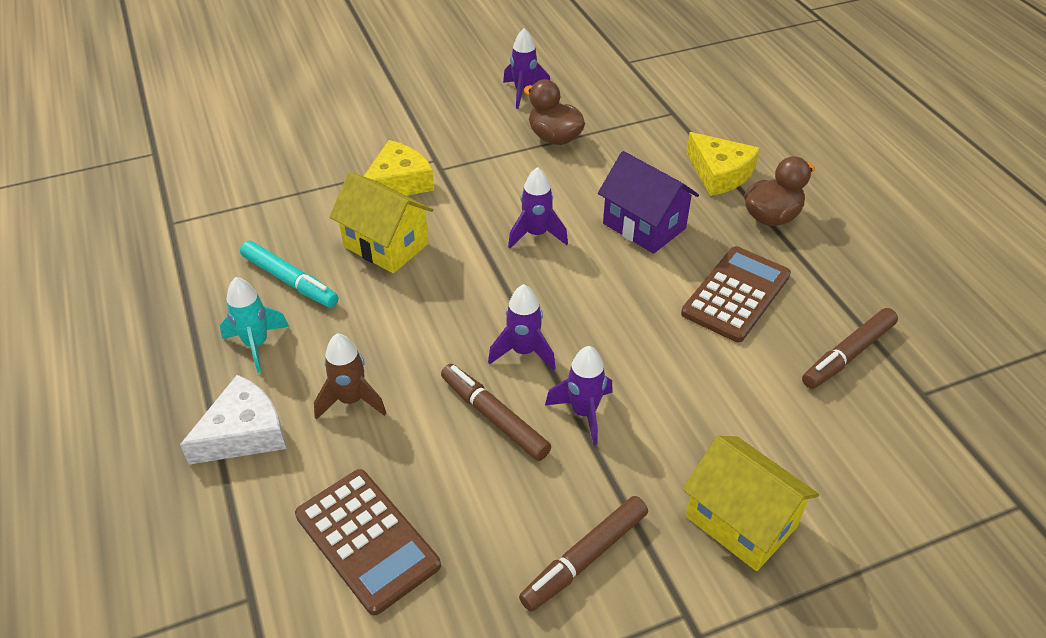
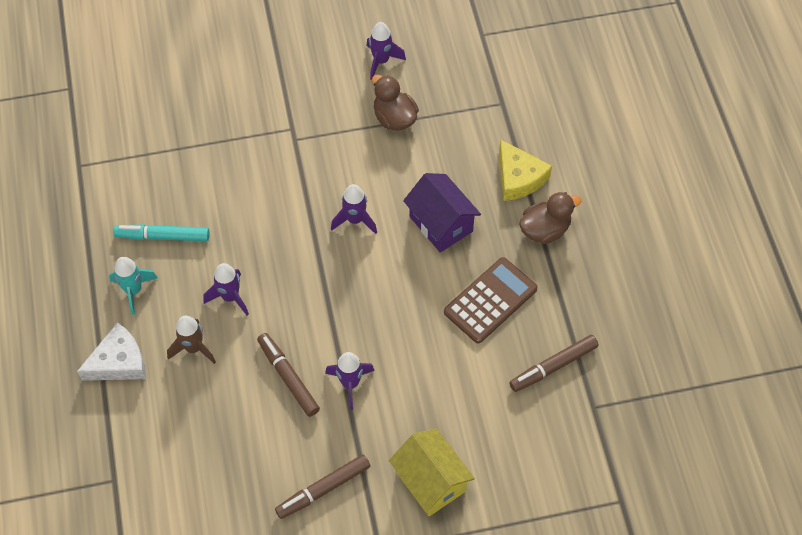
camera: 10 degrees right, 15 degrees up
turquoise marker [240,241,339,308] -> turquoise marker turned 135 degrees clockwise [113,224,210,241]
brown calculator [295,469,441,615] -> none
yellow house [330,172,433,273] -> none
yellow cheese [364,140,434,196] -> none
purple rocket [488,284,556,371] -> purple rocket moved to [203,263,249,316]

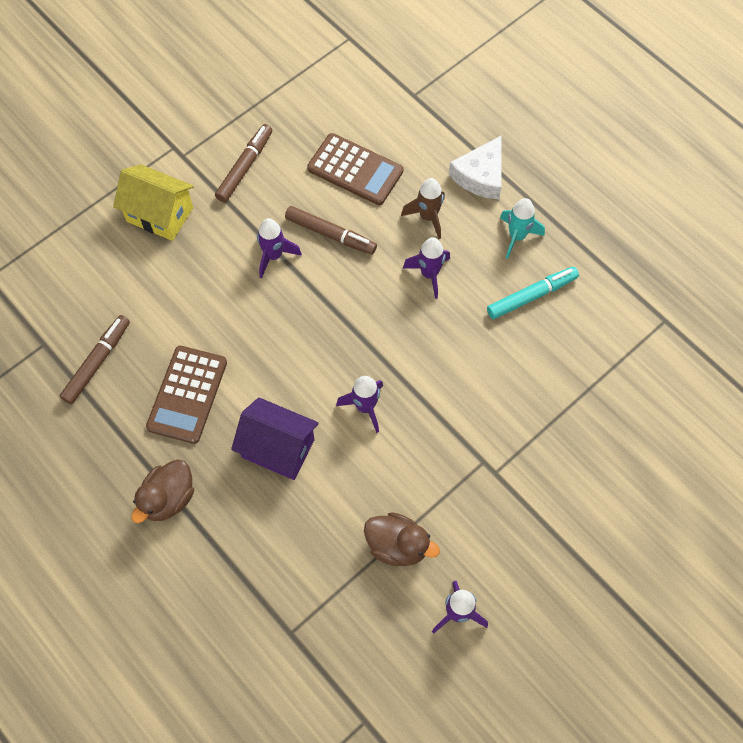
camera: 150 degrees right, 5 degrees up
yellow cheese [499,139,552,201] -> none
none -> brown calculator [307,133,404,205]

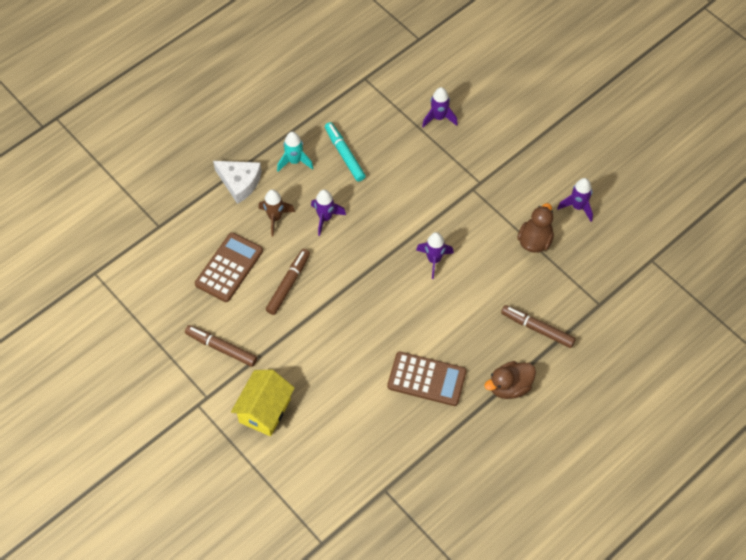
camera: 90 degrees left, 5 degrees down
brown marker [60,315,130,404] -> brown marker moved to [501,305,576,348]
brown duck [132,459,194,523] -> brown duck turned 120 degrees clockwise [485,361,536,399]
purple house [231,397,319,480] -> none
purple rocket [257,218,302,278] -> purple rocket moved to [422,87,458,127]

